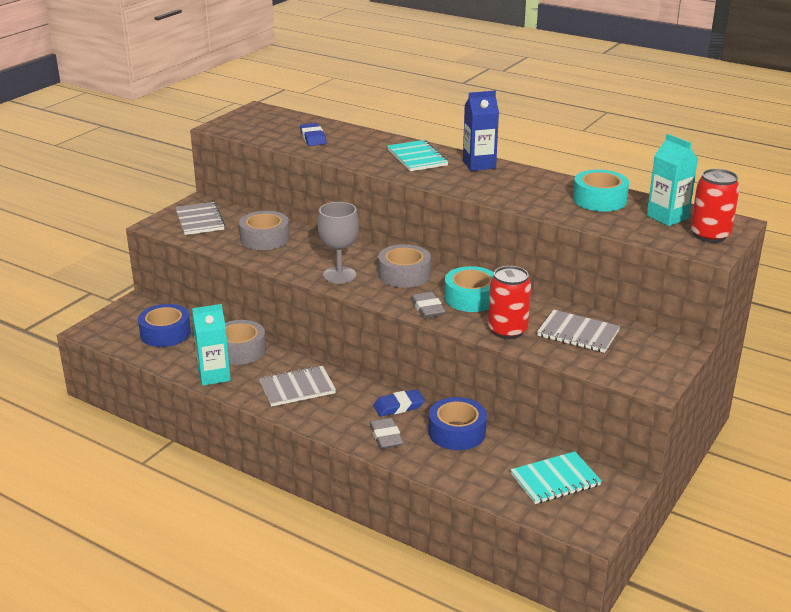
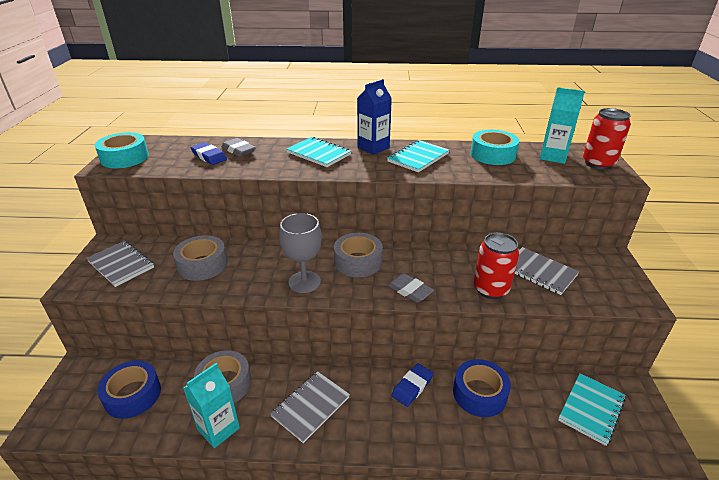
camera: 30 degrees left, 5 degrees up
grey eraser [370,418,403,449] -> grey eraser moved to [222,138,256,157]
turquoise tape [444,266,494,312] -> turquoise tape moved to [95,132,149,168]
grey notebook [537,310,620,353] -> grey notebook turned 45 degrees clockwise [515,247,579,295]
none -> turquoise notebook [387,140,449,172]

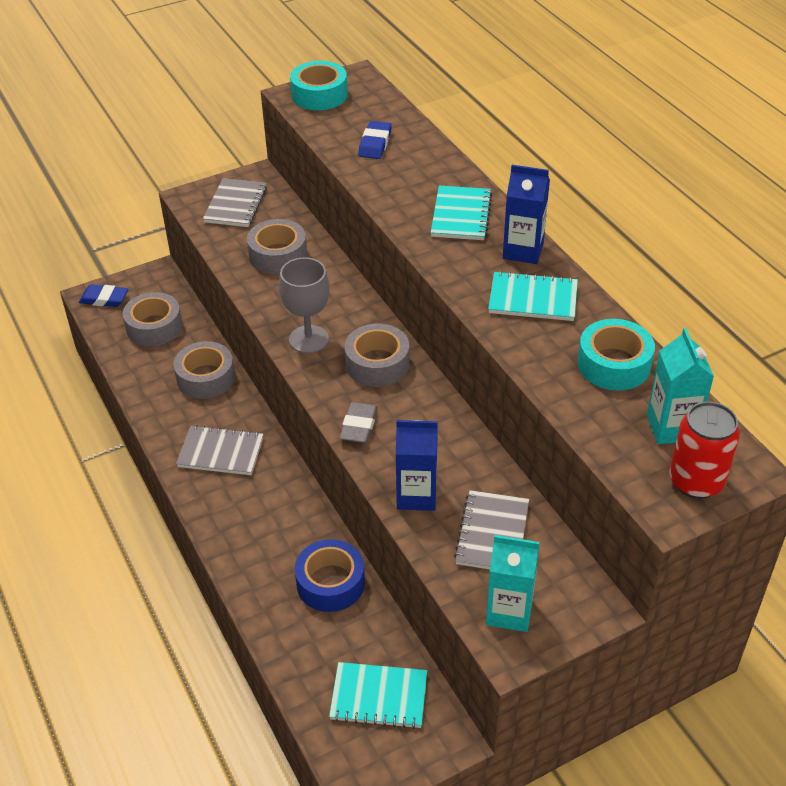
camera: 60 degrees right, 10 degrees up
blue tape [97,360,161,419] -> grey tape [123,292,182,346]
turquoise carton [183,363,240,448] -> turquoise carton moved to [486,535,540,632]
grey eraser [222,138,256,157] -> none
blue eraser [391,363,433,407] -> blue eraser moved to [79,285,128,307]
red can [474,233,519,299] -> blue carton [396,420,438,511]

